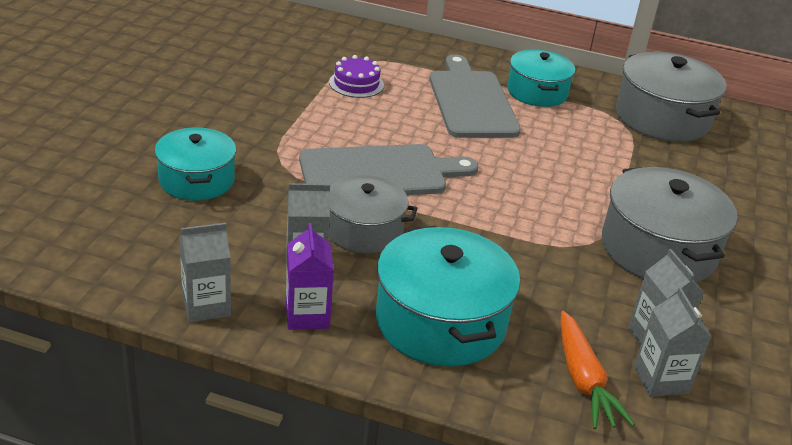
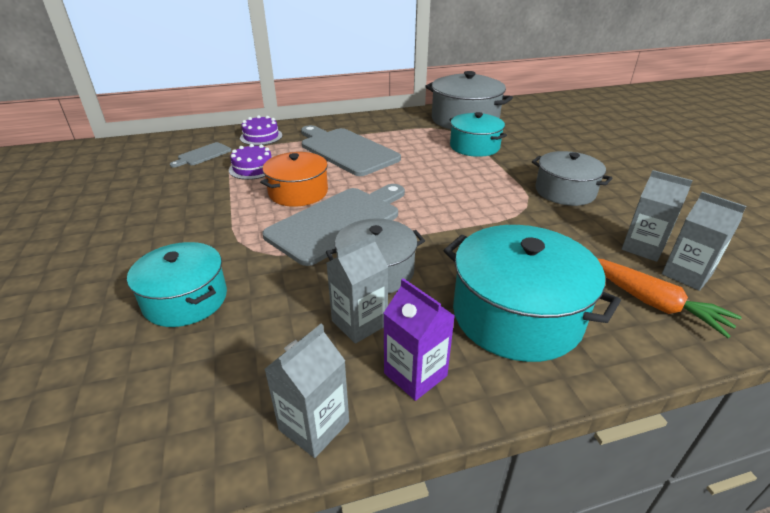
camera: 30 degrees left, 0 degrees up
turquoise pot [507,49,575,107] -> turquoise pot moved to [449,112,507,157]
grey pot [602,167,737,283] -> grey pot [532,151,612,206], size x0.66
none -> grey cutting board [170,142,232,168]
none -> purple cake [240,115,282,145]
none -> orange pot [260,152,328,207]

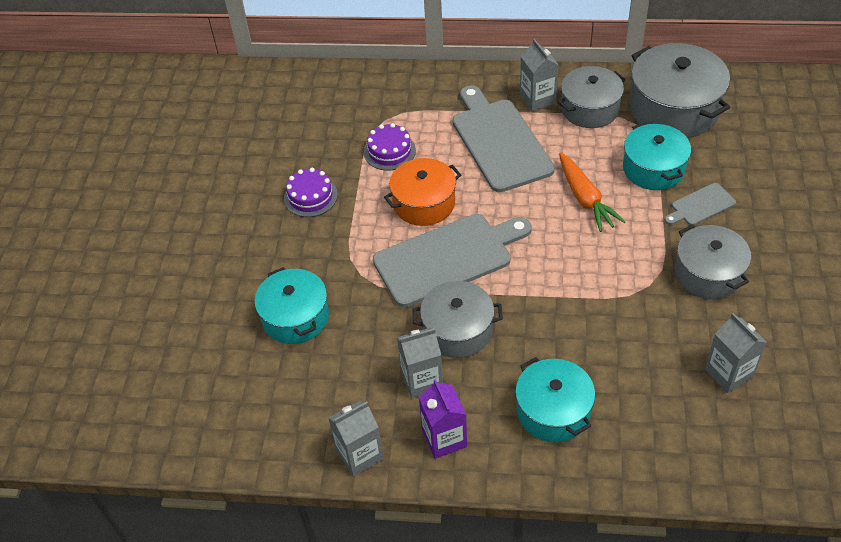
camera: 25 degrees right, 15 degrees up
grey cutting board [170,142,232,168] -> grey cutting board moved to [665,183,736,225]
purple cake [240,115,282,145] -> purple cake moved to [284,168,338,217]
turquoise pot [443,225,621,362] -> turquoise pot [515,357,595,442], size x0.66
orange carrot [598,259,742,338] -> orange carrot moved to [559,153,626,232]
grey carton [662,192,746,291] -> grey carton moved to [520,39,559,111]
none -> grey pot [558,66,626,128]

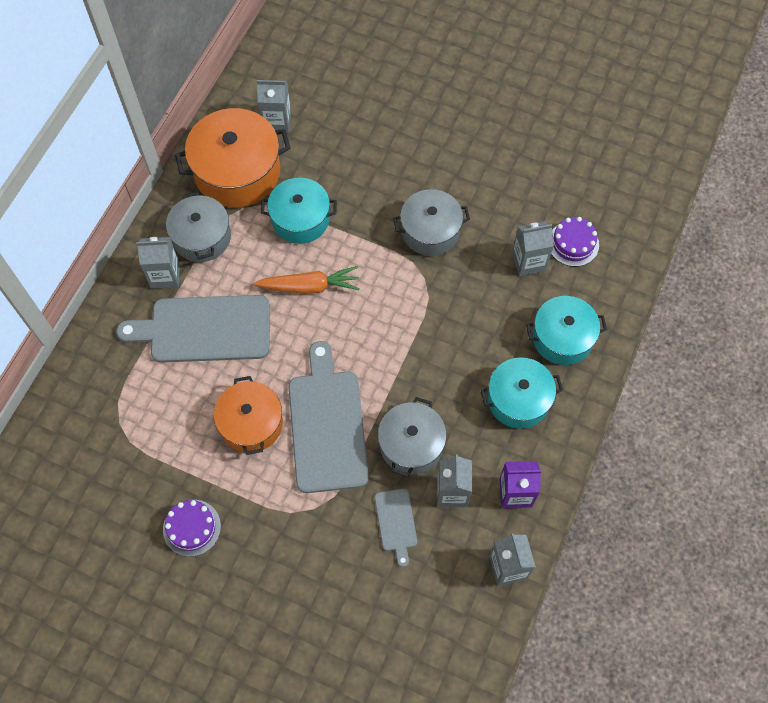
camera: 75 degrees left, 15 degrees up
turquoise pot [254,267,329,344] -> turquoise pot moved to [526,296,607,365]
purple cake [364,123,416,171] -> purple cake moved to [551,217,599,267]
grey pot [630,43,730,138] -> orange pot [175,108,291,208]
grey cutting board [665,183,736,225] -> grey cutting board moved to [375,489,417,567]
none -> grey carton [257,80,291,133]

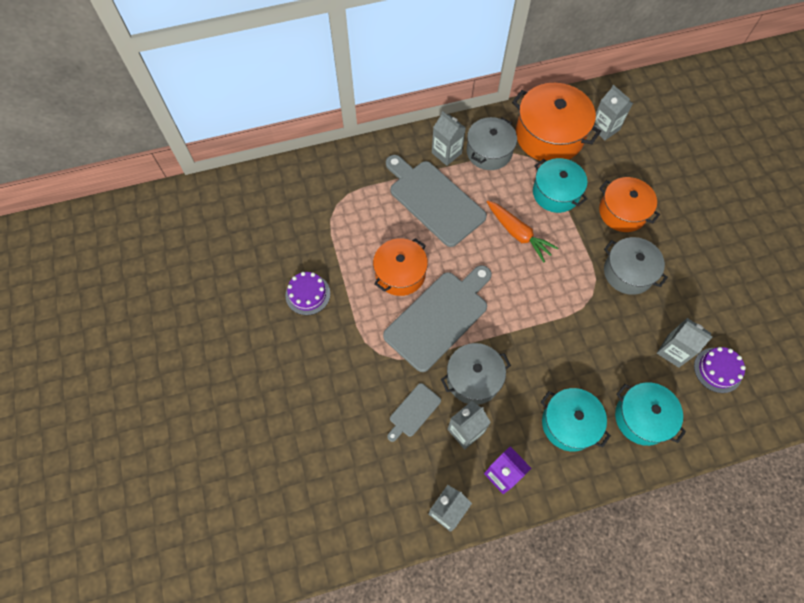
camera: 50 degrees right, 0 degrees up
none -> orange pot [599,177,660,232]

